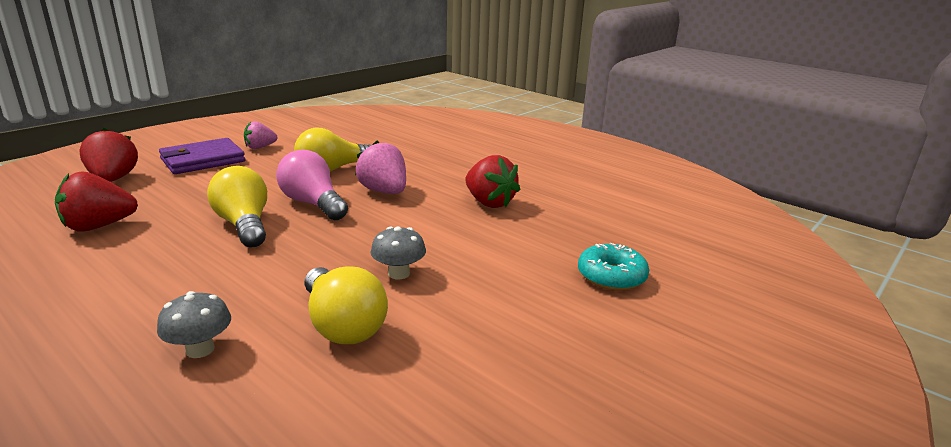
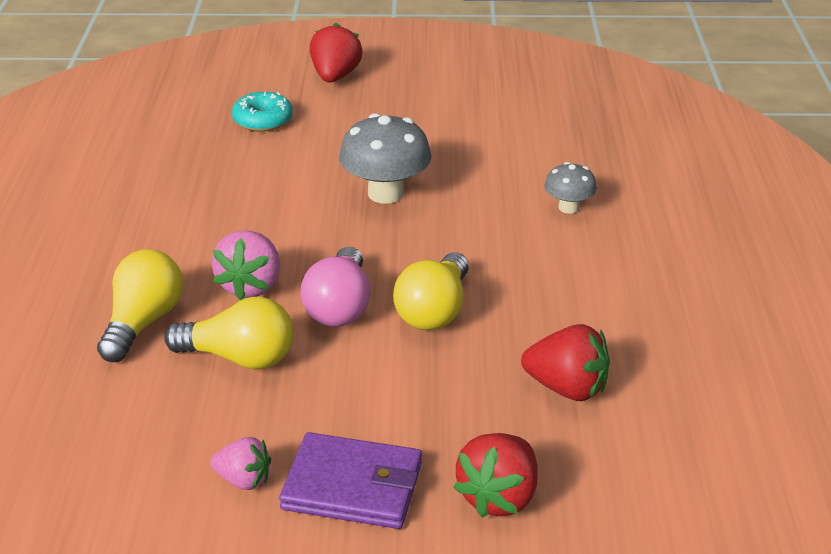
camera: 130 degrees left, 10 degrees up
yellow light bulb [305,266,388,344] -> yellow light bulb moved to [97,249,183,362]
grey mushroom [370,227,426,279] -> grey mushroom [339,113,432,204], size x1.78
red strawberry [465,155,520,208] -> red strawberry moved to [310,23,363,83]

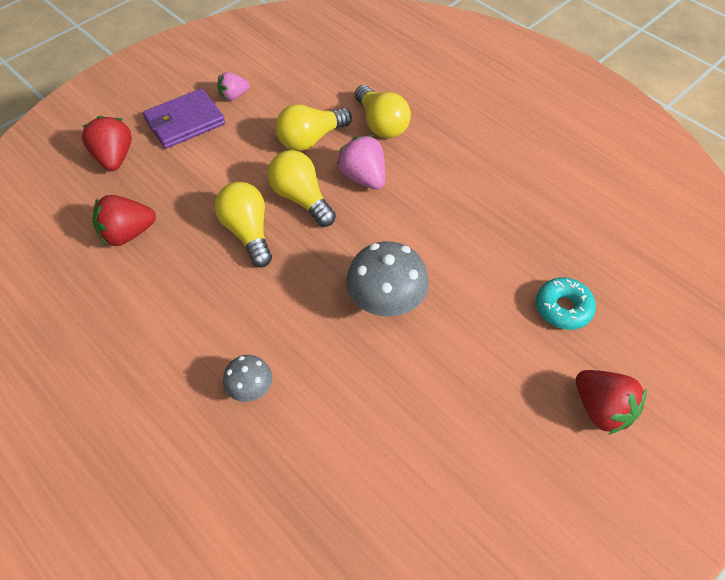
camera: 135 degrees right, 20 degrees up
pink light bulb [300,247,371,327] -> yellow light bulb [268,150,336,227]

